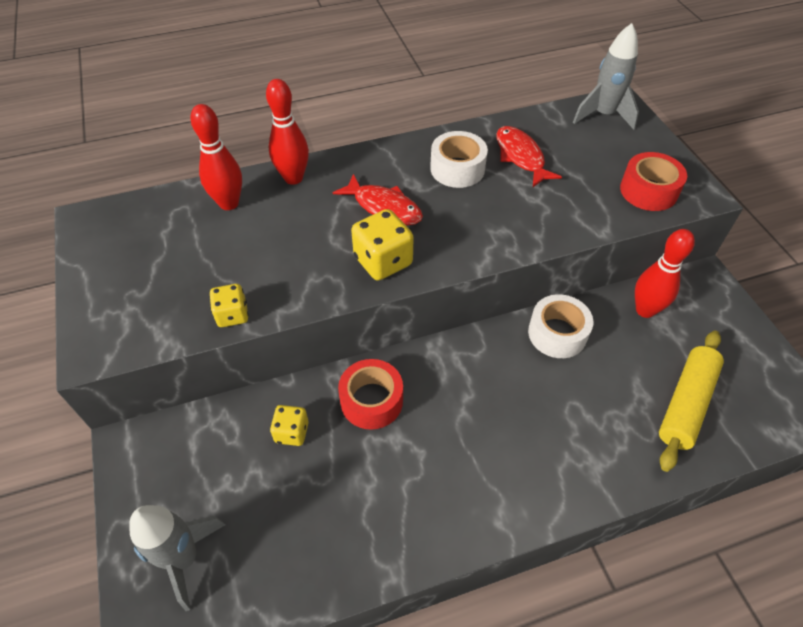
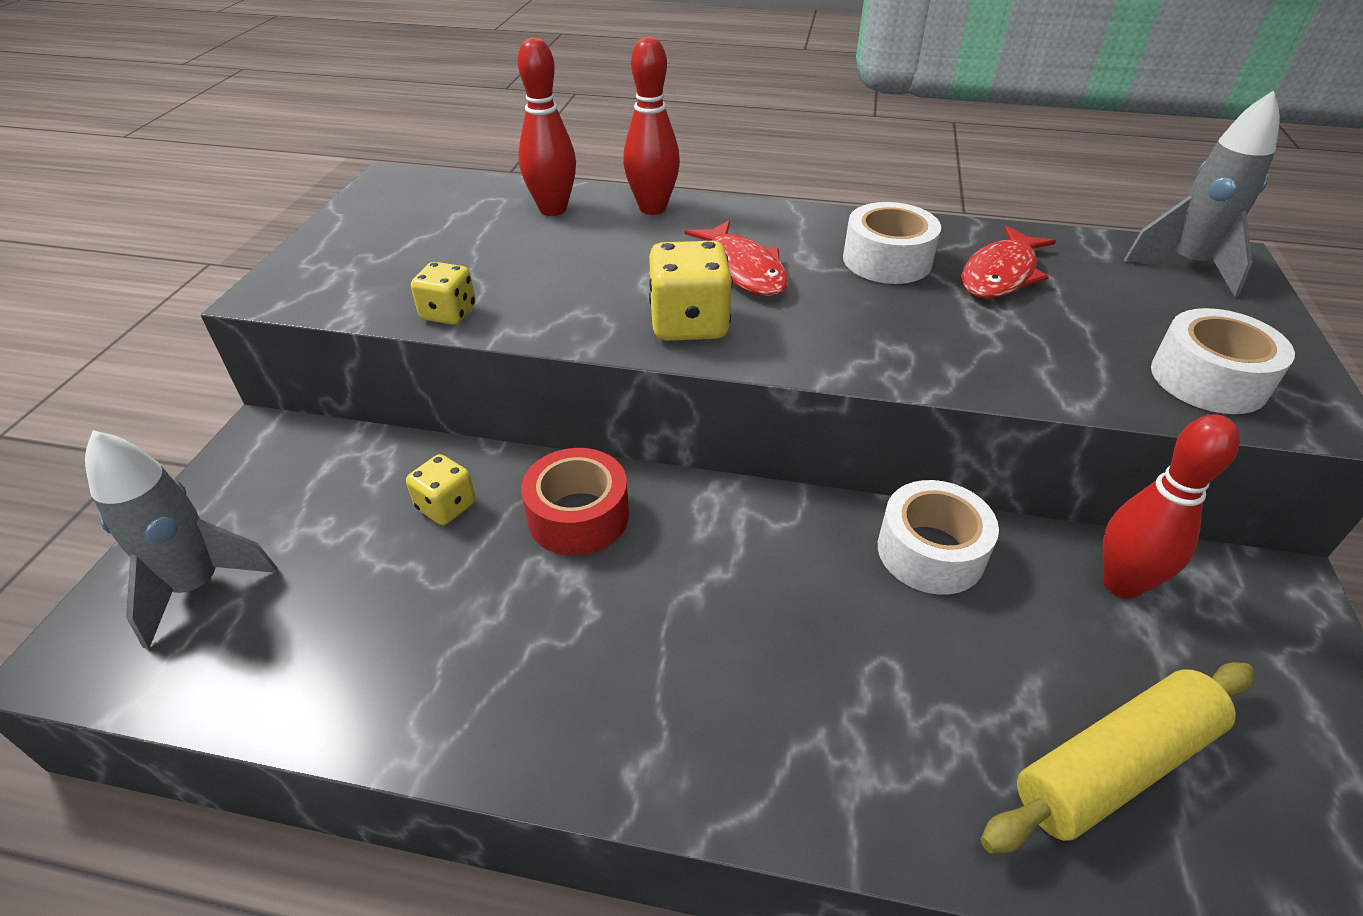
camera: 30 degrees right, 10 degrees down
red fish [496,126,562,187] -> red fish turned 150 degrees counterclockwise [962,226,1056,299]
red tape [620,152,687,211] -> white tape [1151,308,1295,414]

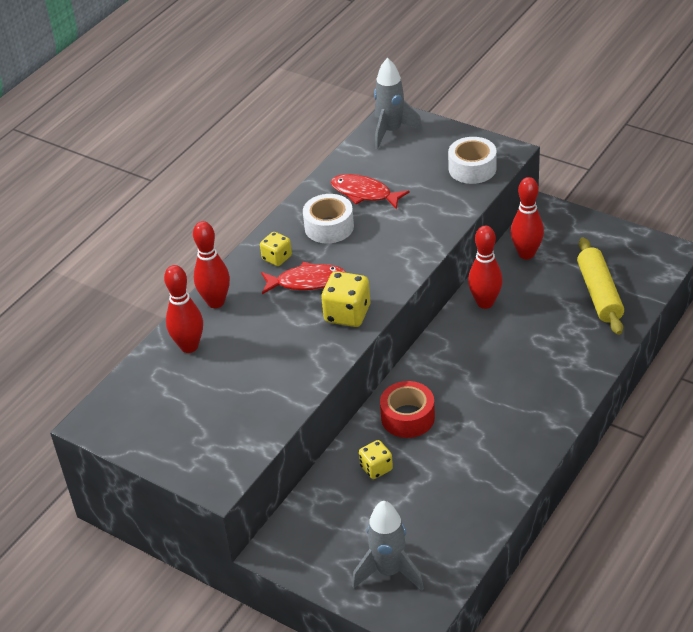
camera: 65 degrees left, 0 degrees up
yellow dice [411,262,476,325] -> yellow dice moved to [260,232,292,266]
white tape [878,480,999,595] -> red bowling pin [468,226,503,309]
red fish [962,226,1056,299] -> red fish turned 150 degrees clockwise [331,174,409,210]

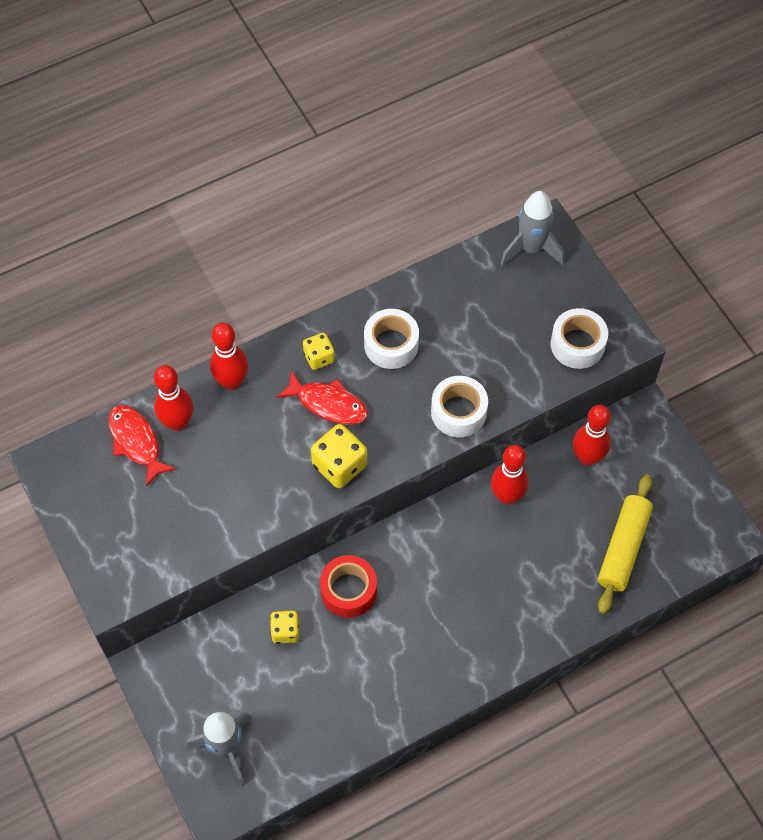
camera: 25 degrees right, 20 degrees up
red fish [331,174,409,210] -> red fish moved to [109,405,176,487]
none -> white tape [431,376,488,437]

